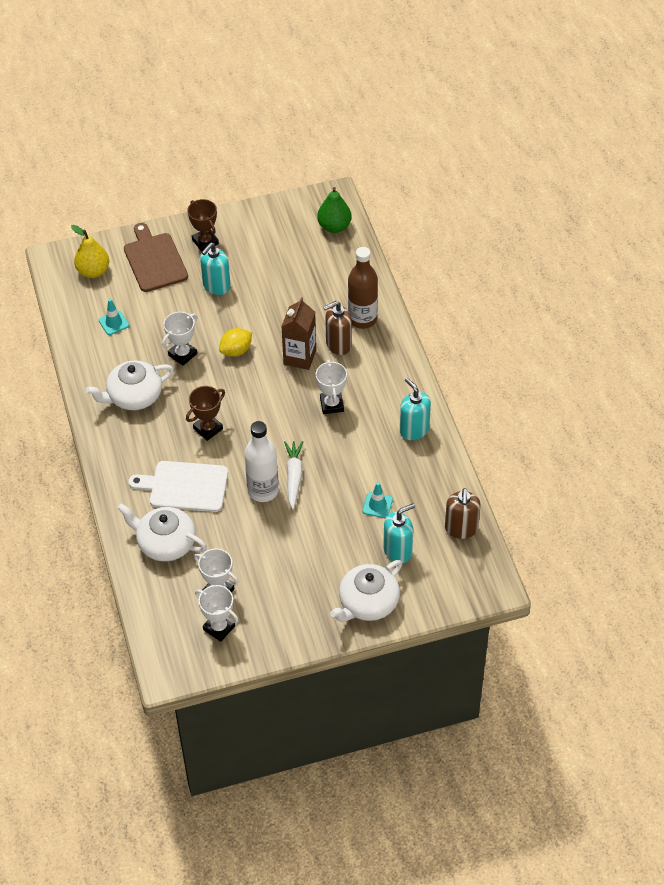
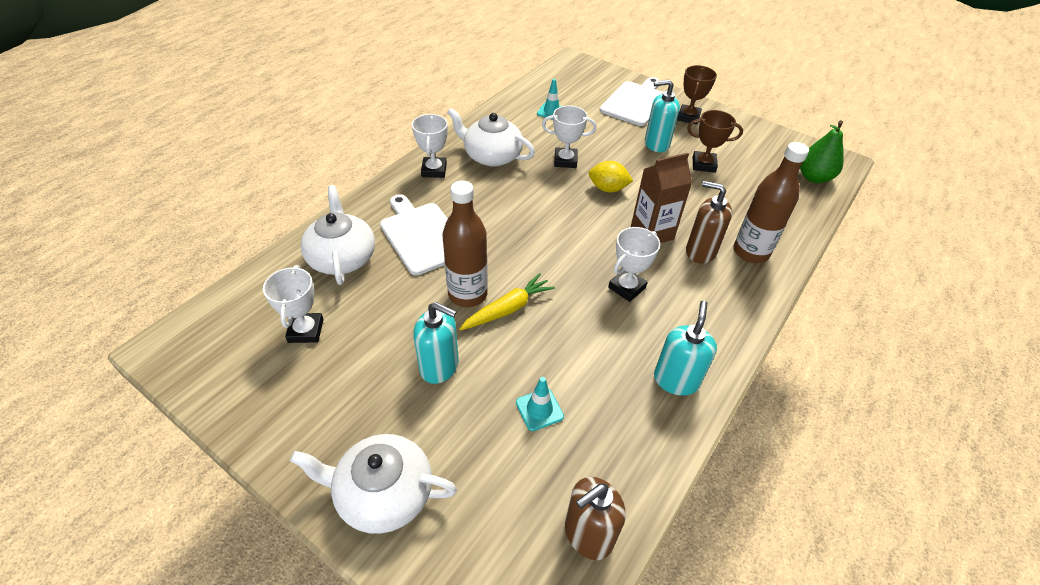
camera: 50 degrees right, 5 degrees down
yellow pear [71,225,109,278] -> none
brown cutting board [124,223,188,292] -> white cutting board [600,77,663,126]
brown trophy [186,386,225,441] -> brown trophy moved to [687,110,743,173]
white trophy [195,585,239,642] -> white trophy moved to [412,114,448,178]
white bottle [244,421,279,502] -> brown bottle [442,180,488,307]
white carrot [284,441,303,510] -> yellow carrot [459,273,555,330]
turquoise soap dispenser [383,503,415,563] -> turquoise soap dispenser moved to [413,302,459,384]

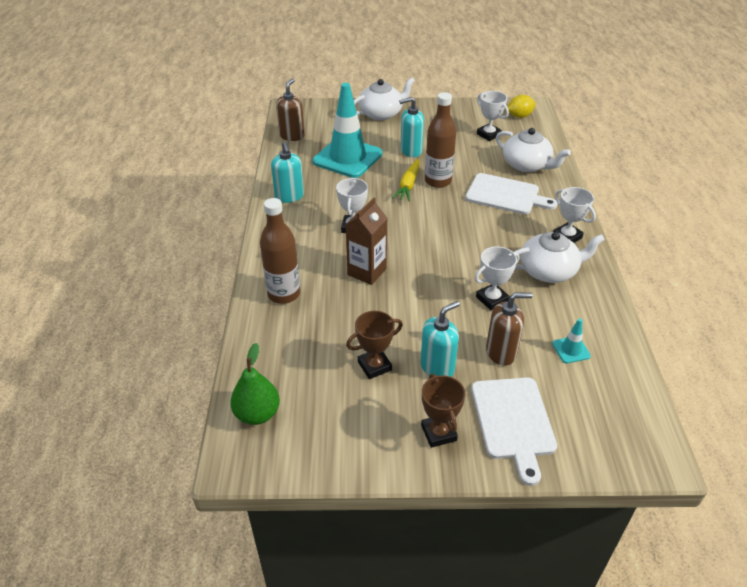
camera: 145 degrees right, 5 degrees down
turquoise traffic cone [516,377,564,431] -> turquoise traffic cone [313,83,383,178], size x2.50
yellow lemon [589,161,633,192] -> yellow lemon moved to [508,95,536,118]
brown soap dispenser [686,181,732,264] -> brown soap dispenser moved to [486,293,533,366]

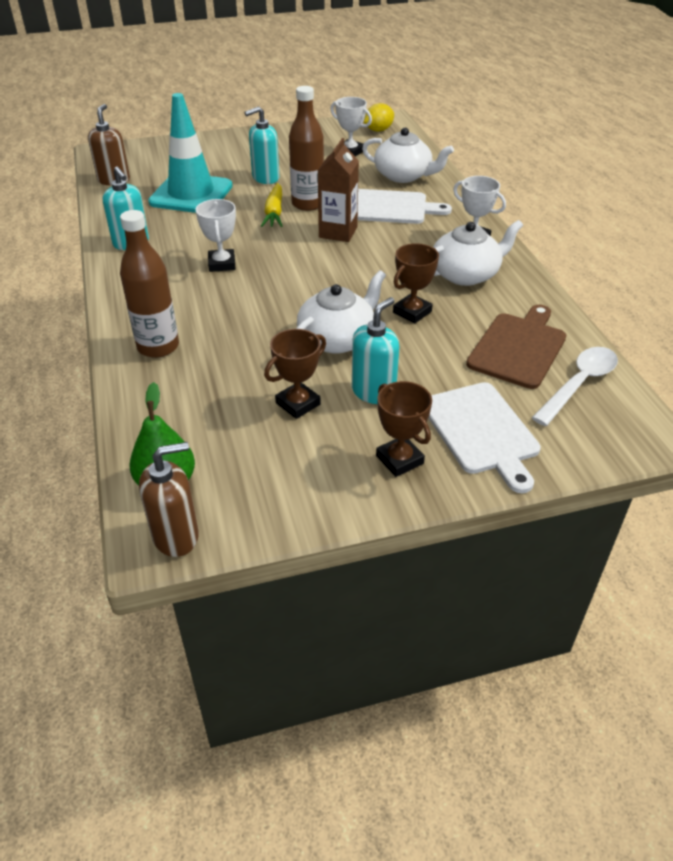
camera: 15 degrees left, 0 degrees up
brown carton [346,197,388,285] -> brown carton moved to [318,138,359,242]
white teapot [354,78,415,120] -> white teapot moved to [296,270,386,354]
white trophy [475,247,519,310] -> brown trophy [393,243,439,324]
brown soap dispenser [486,293,533,366] -> brown soap dispenser moved to [139,442,199,557]
turquoise traffic cone [552,319,591,363] -> brown cutting board [466,305,566,389]
none -> white spoon [532,347,618,426]

